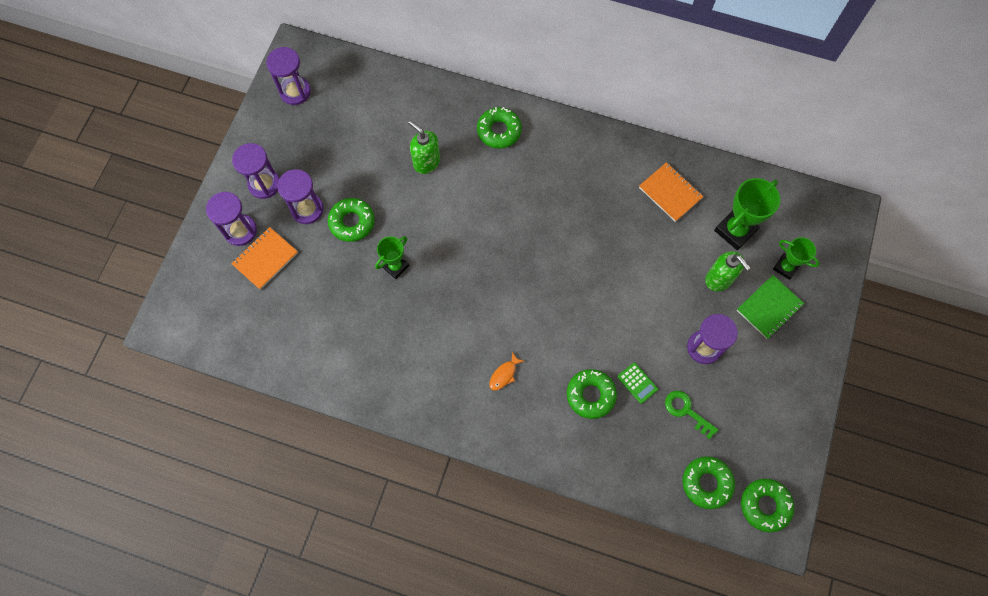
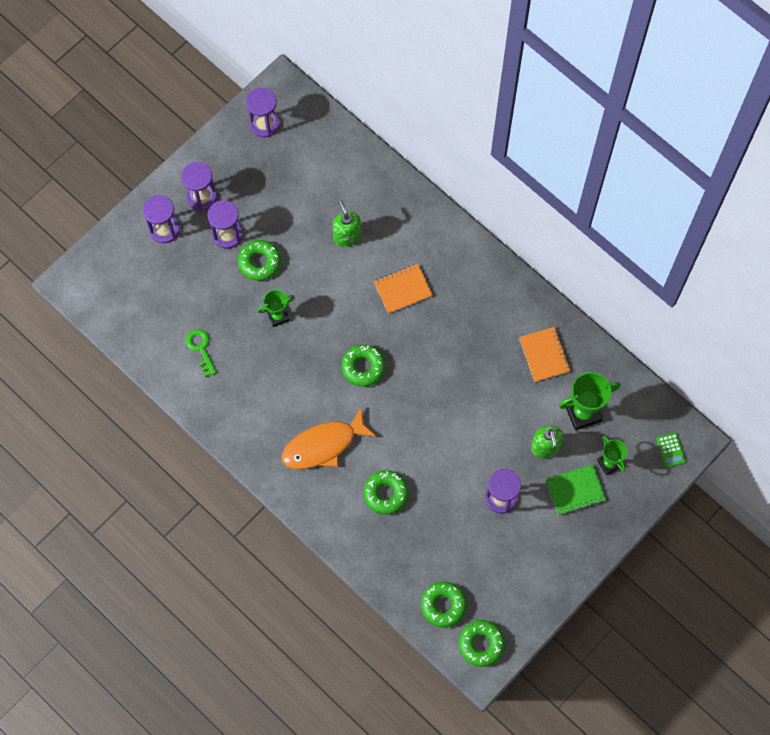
camera: 25 degrees right, 0 degrees up
orange notebook [231,227,298,290] -> orange notebook moved to [373,263,433,314]
green donut [477,107,522,149] -> green donut moved to [341,344,385,387]
orange fish [489,352,524,391] -> orange fish [281,407,377,469], size x2.44
green calculator [618,363,658,404] -> green calculator moved to [656,432,686,468]
green key [665,391,718,439] -> green key moved to [186,329,217,377]

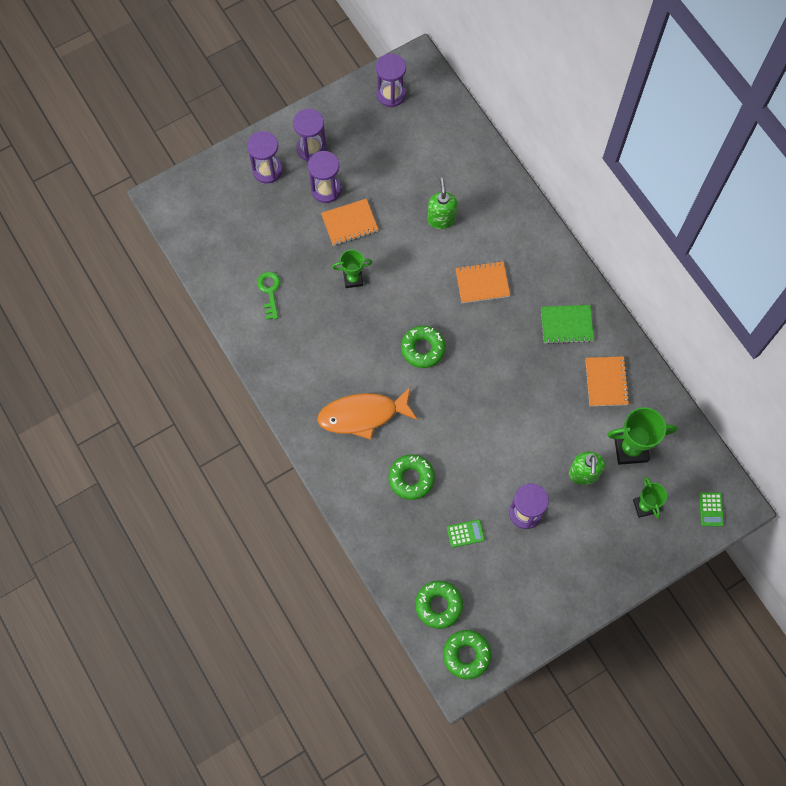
camera: 15 degrees right, 0 degrees up
green donut [238,240,281,281] -> orange notebook [321,199,379,246]
green notebook [546,464,606,515] -> green notebook moved to [541,305,594,344]
none -> green calculator [447,520,485,548]

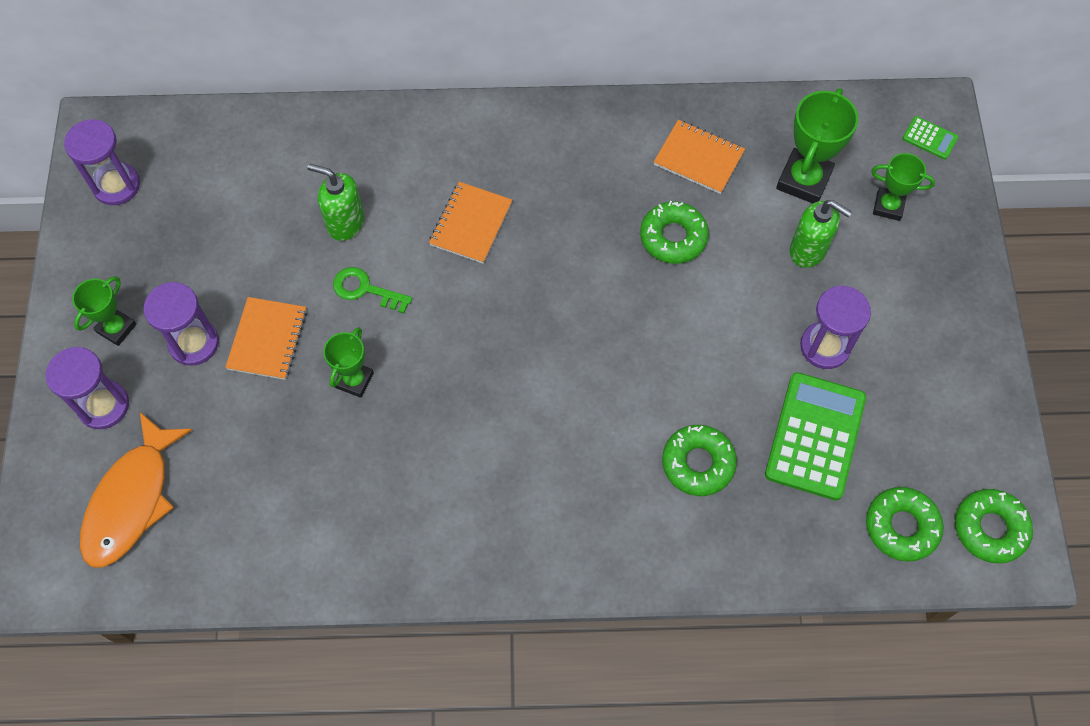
camera: 60 degrees left, 5 degrees down
green key [257,272,280,320] -> green key moved to [333,267,412,314]
purple hourglass [293,109,327,161] -> green trophy [72,276,137,346]
orange fish [317,386,418,440] -> orange fish moved to [80,412,192,568]
green donut [401,326,446,368] -> green donut moved to [640,201,709,264]
green calculator [447,520,485,548] -> green calculator [765,372,866,501], size x2.21
green notebook [541,305,594,344] -> none

